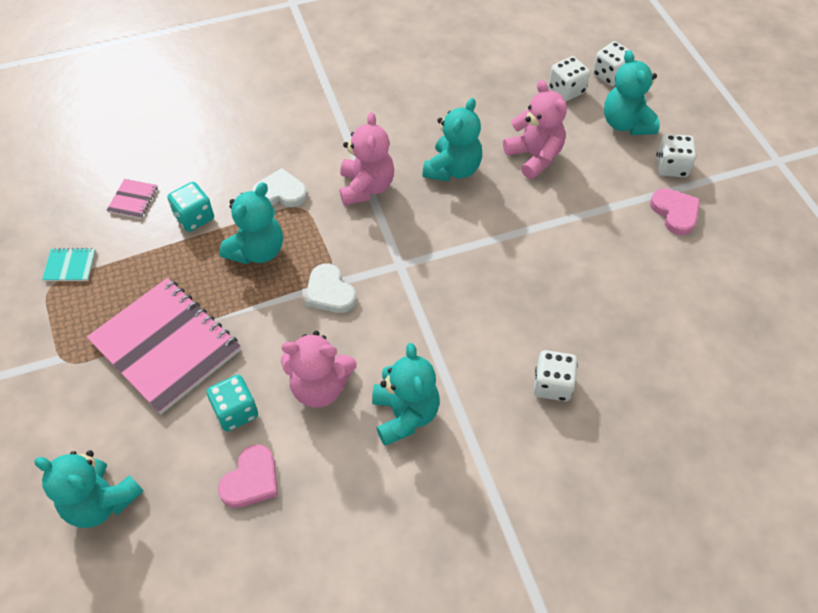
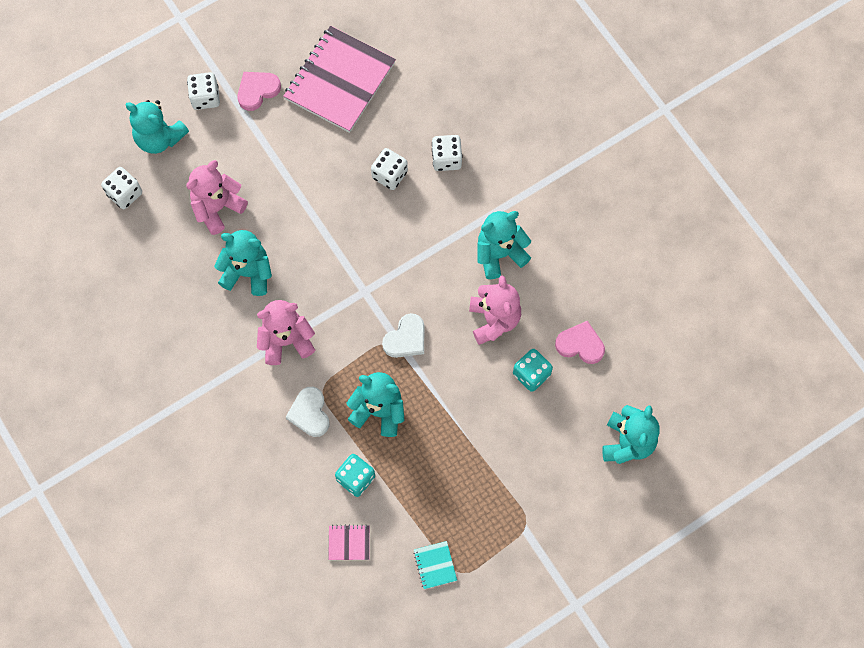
camera: 105 degrees left, 15 degrees up
pink notebook [87,278,241,414] -> pink notebook moved to [283,26,396,133]
white dice [593,41,635,86] -> white dice moved to [371,148,408,190]
turquoise teddy bear [604,50,659,135] -> turquoise teddy bear turned 60 degrees clockwise [125,100,189,154]

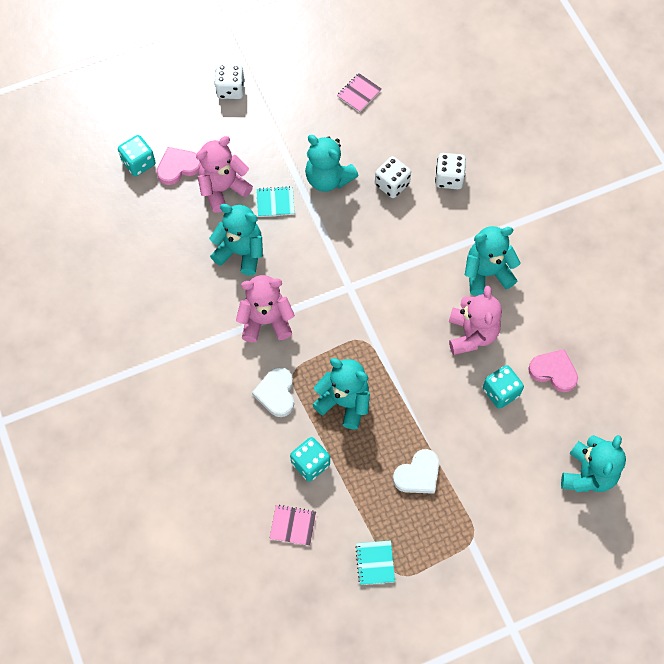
camera: 10 degrees right, 5 degrees down
white dice [101,167,142,209] -> turquoise dice [118,135,156,177]
turquoise teddy bear [125,100,189,154] -> turquoise teddy bear moved to [305,135,359,192]
pink heart [238,72,281,111] -> pink heart moved to [157,147,201,185]
pink notebook [283,26,396,133] -> pink notebook [337,73,382,112], size x0.40
white heart [382,313,424,358] -> white heart moved to [393,449,439,494]
none -> turquoise notebook [256,186,295,217]

